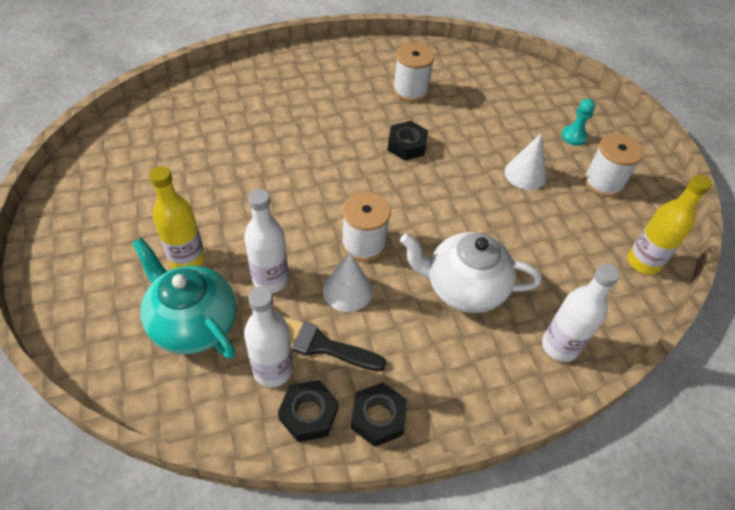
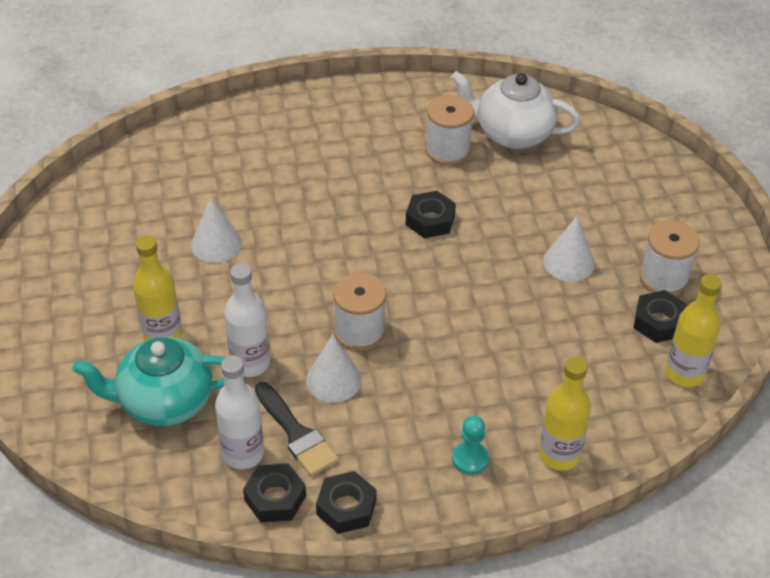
camera: 10 degrees right, 5 degrees down
turquoise teapot [132,238,237,359] -> turquoise teapot turned 60 degrees counterclockwise [72,337,226,426]
black brush [282,316,386,371] -> black brush turned 150 degrees counterclockwise [255,382,338,476]
white teapot [400,232,542,313] -> white teapot moved to [451,71,580,149]
white bottle [542,263,620,362] -> yellow bottle [539,357,591,471]
turquoise pawn [561,99,595,146] -> turquoise pawn moved to [452,416,489,475]
none -> white cone [191,198,242,263]
none -> black nut [634,290,688,343]

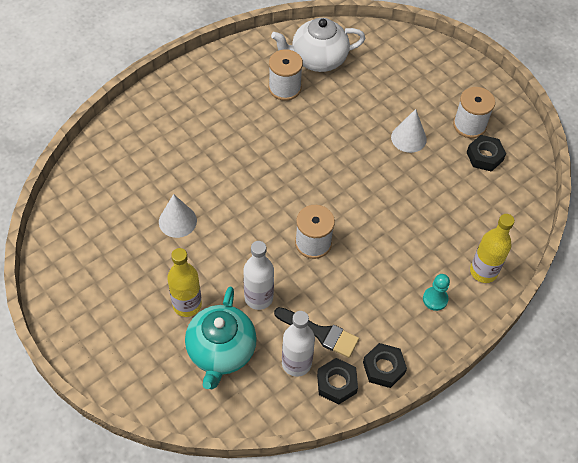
camera: 30 degrees left, 10 degrees up
turquoise teapot [72,337,226,426] -> turquoise teapot turned 45 degrees counterclockwise [185,287,257,389]
white cone [306,335,362,402] -> none
black nut [406,191,456,238] -> none
yellow bottle [665,274,722,387] -> none

